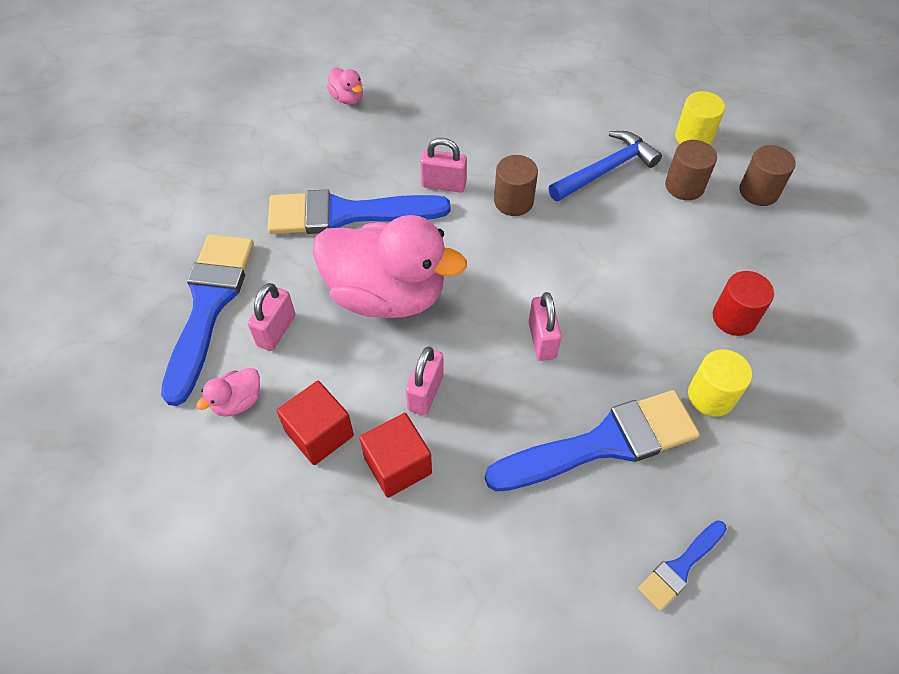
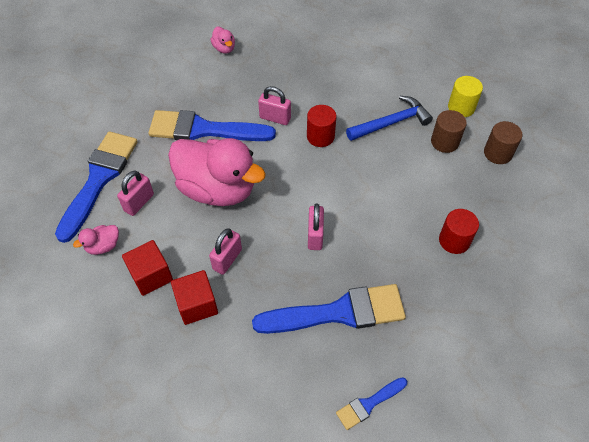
camera: 10 degrees right, 0 degrees up
brown cylinder [494,155,538,216] -> red cylinder [307,105,336,147]
yellow cylinder [688,349,752,417] -> none

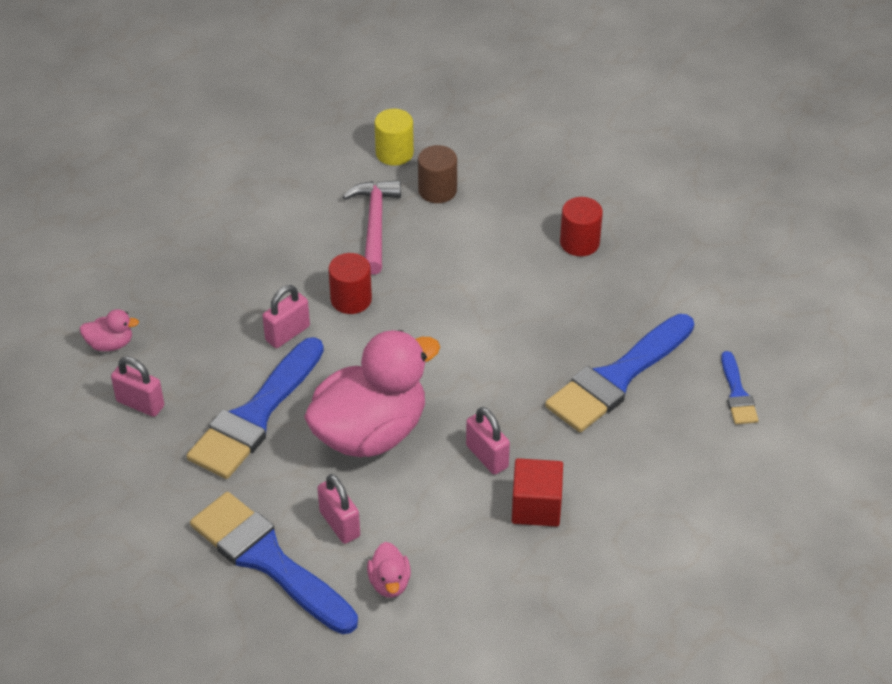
camera: 65 degrees left, 10 degrees down
red cube [122,240,173,296] -> none
blue brush [252,284,406,334] -> blue brush turned 150 degrees counterclockwise [545,314,694,432]
pink padlock [308,204,324,250] -> pink padlock moved to [111,356,164,417]
blue hammer [346,96,433,141] -> pink hammer [343,180,401,274]
brown cylinder [484,121,522,164] -> none

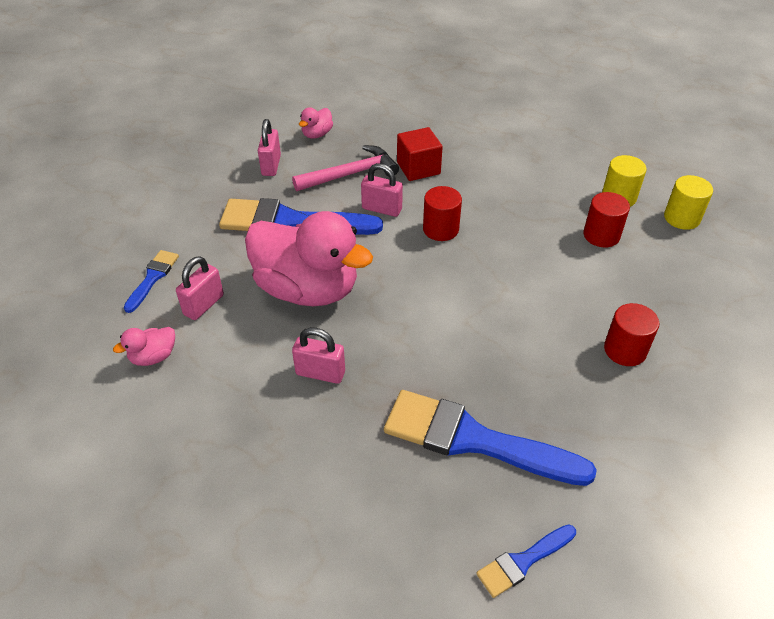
camera: 65 degrees right, 0 degrees up
pink duck [80,309,139,351] -> pink duck turned 60 degrees clockwise [299,107,333,139]
blue brush [190,492,358,634] -> blue brush [124,250,179,313], size x0.49
pink hammer [343,180,401,274] -> pink hammer moved to [292,145,399,191]
brown cylinder [418,145,457,203] -> red cylinder [583,192,630,248]
pink padlock [466,407,510,475] -> pink padlock turned 75 degrees clockwise [292,327,345,384]
red cube [512,458,563,527] -> red cube moved to [397,127,443,181]
none -> yellow cylinder [664,175,713,230]

